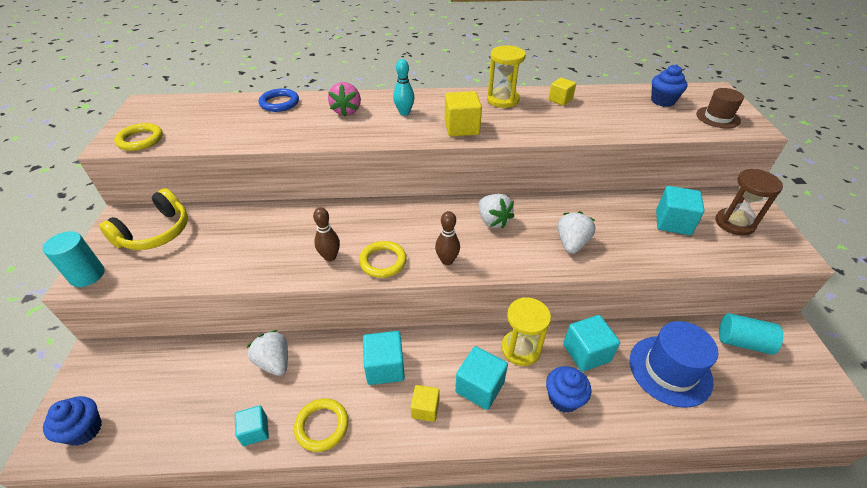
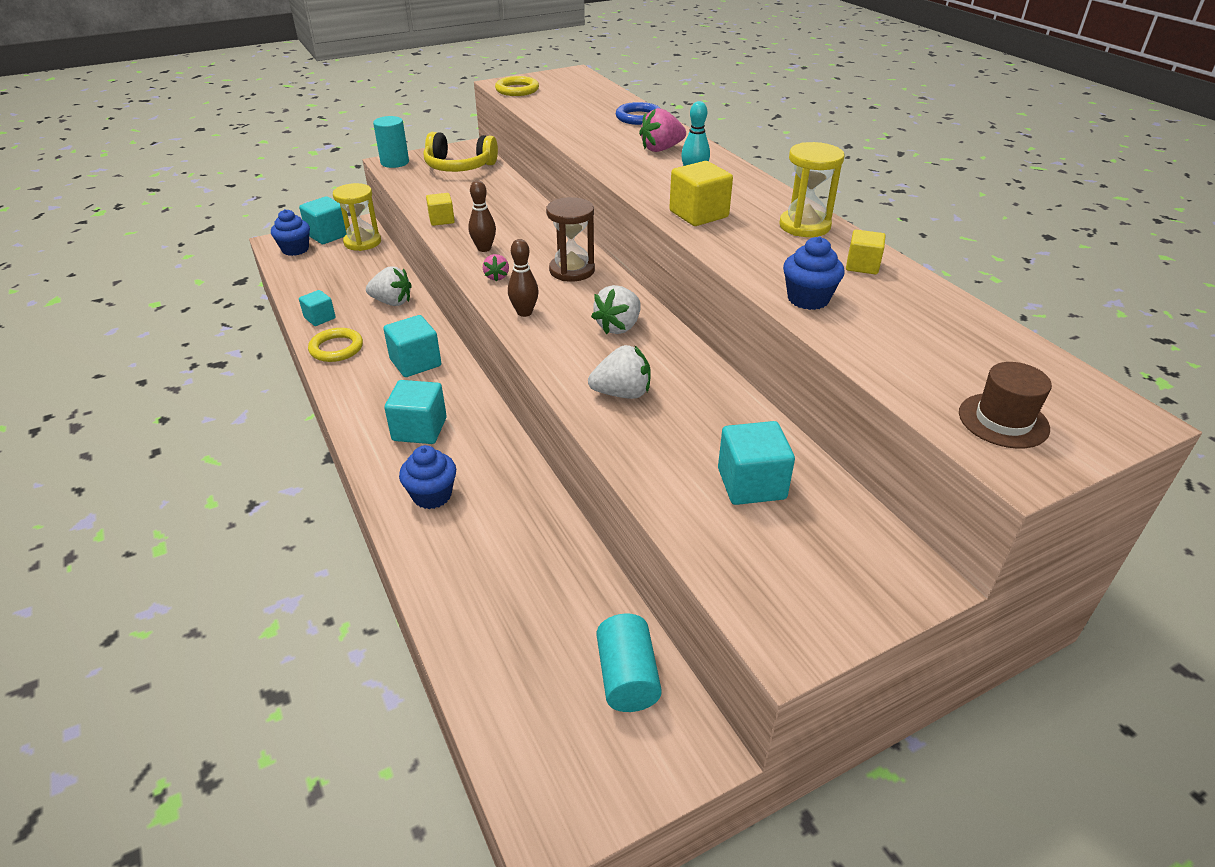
camera: 65 degrees right, 5 degrees down
white strawberry [247,330,288,376] -> white strawberry turned 75 degrees clockwise [366,266,412,306]
yellow ring [359,241,407,278] -> pink strawberry [483,254,509,282]
yellow cube [410,385,440,422] -> yellow cube moved to [426,193,455,226]
yellow hourglass [501,298,551,366] -> yellow hourglass moved to [333,183,381,251]
turquoise cube [563,315,620,372] -> turquoise cube moved to [299,196,347,244]
blue hat [630,321,718,408] -> none
blue cupcake [651,64,688,107] -> blue cupcake moved to [783,237,845,310]
brown hourglass [716,169,783,236] -> brown hourglass moved to [546,197,595,282]

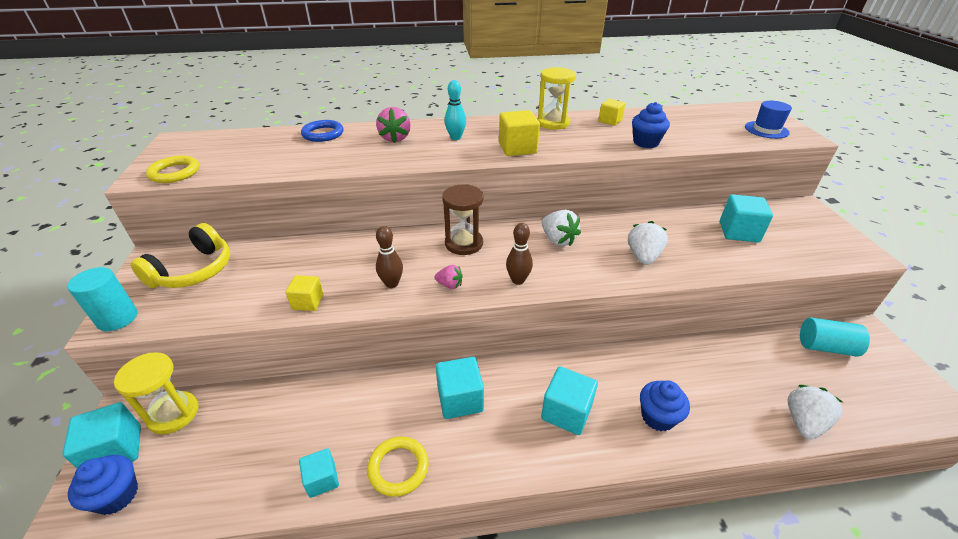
camera: 70 degrees left, 0 degrees up
white strawberry [366,266,412,306] -> white strawberry moved to [787,385,843,440]
brown hat [959,362,1052,449] -> blue hat [745,101,792,139]

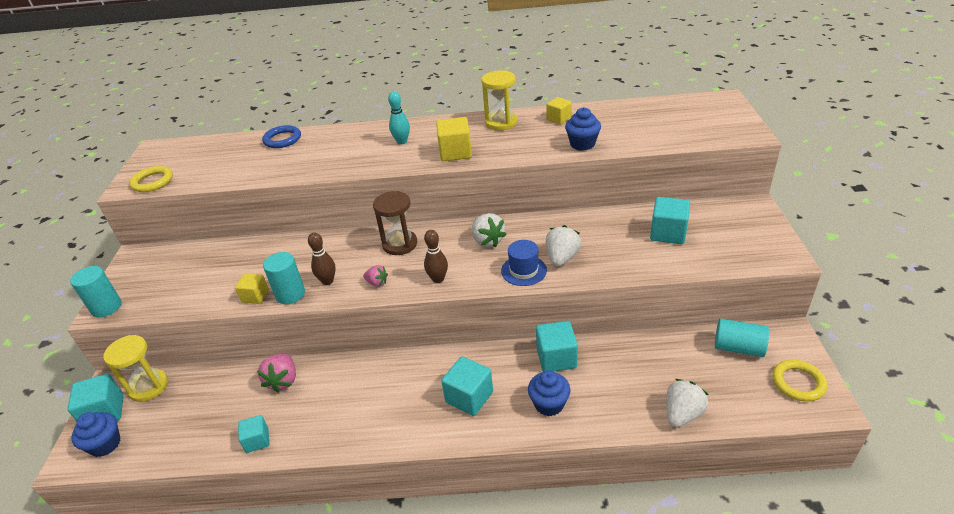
camera: 10 degrees right, 0 degrees up
yellow headphones [130,223,230,288] -> none
yellow ring [367,436,429,497] -> yellow ring moved to [772,360,827,402]
pink strawberry [376,107,411,143] -> pink strawberry moved to [257,353,296,393]
turquoise cube [436,357,484,419] -> turquoise cube moved to [536,321,578,372]
blue hat [745,101,792,139] -> blue hat moved to [501,240,547,286]
none -> turquoise cylinder [263,252,305,304]

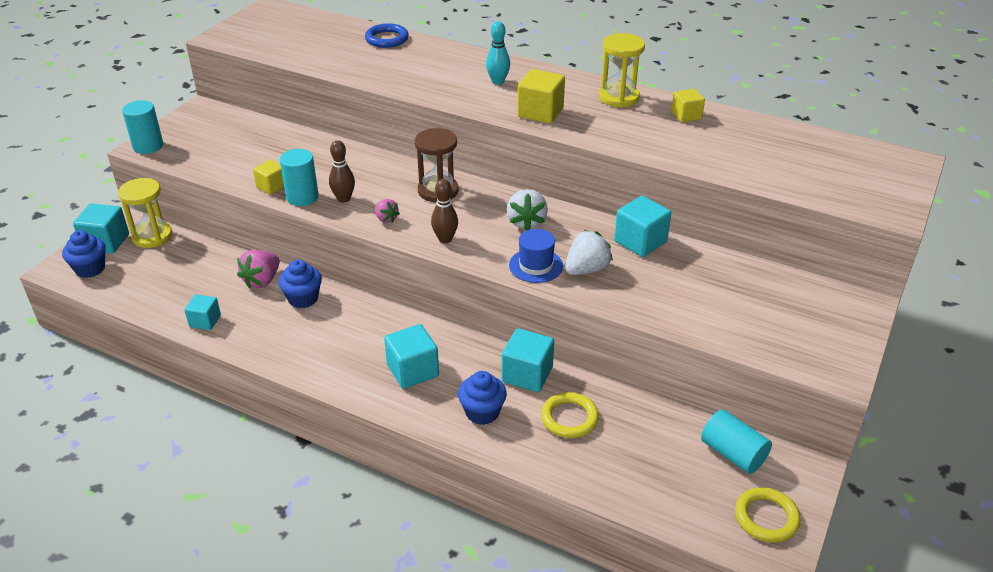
camera: 25 degrees right, 0 degrees up
yellow ring [129,166,173,192] -> yellow ring moved to [541,392,599,438]
blue cupcake [565,107,601,151] -> blue cupcake moved to [278,259,322,309]
turquoise cube [650,197,690,244] -> turquoise cube moved to [614,196,671,257]
white strawberry [666,379,709,427] -> none

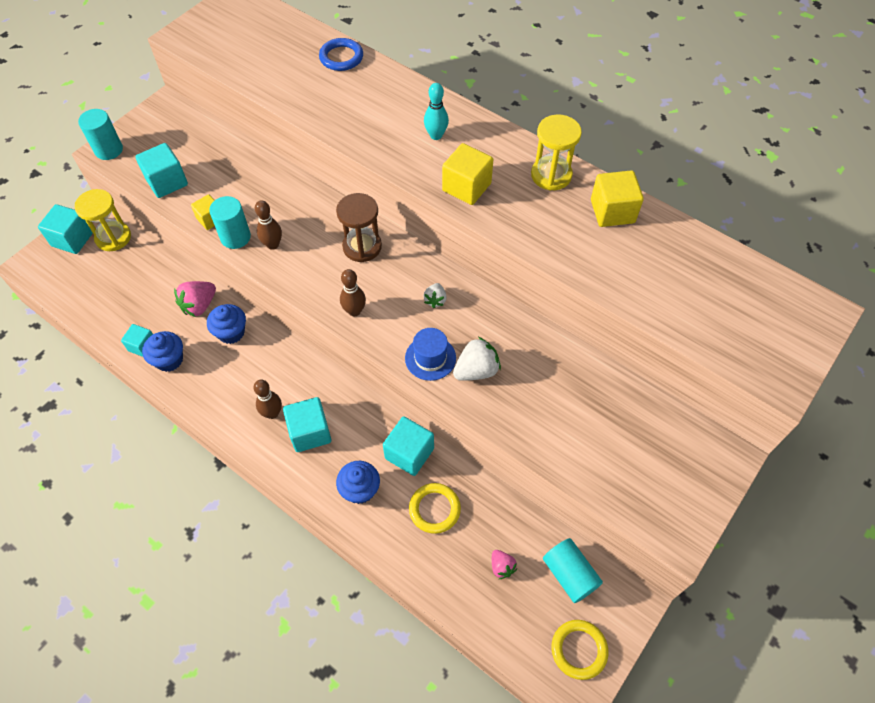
camera: 10 degrees right, 20 degrees up
blue cupcake [62,230,106,278] -> blue cupcake moved to [142,331,183,372]
pink strawberry [375,199,400,223] -> pink strawberry moved to [492,550,517,579]
white strawberry [507,189,548,231] -> white strawberry [423,283,447,308], size x0.60
turquoise cube [614,196,671,257] -> turquoise cube moved to [135,143,188,198]
yellow cube [672,88,705,123] -> yellow cube [591,170,644,227], size x1.58
none -> brown bowling pin [253,380,282,419]

